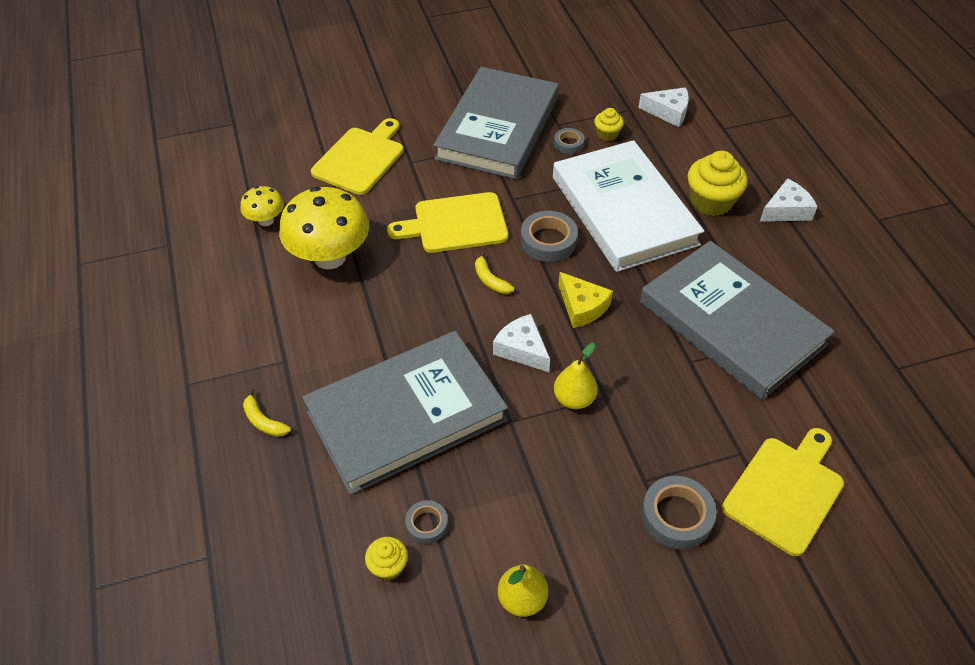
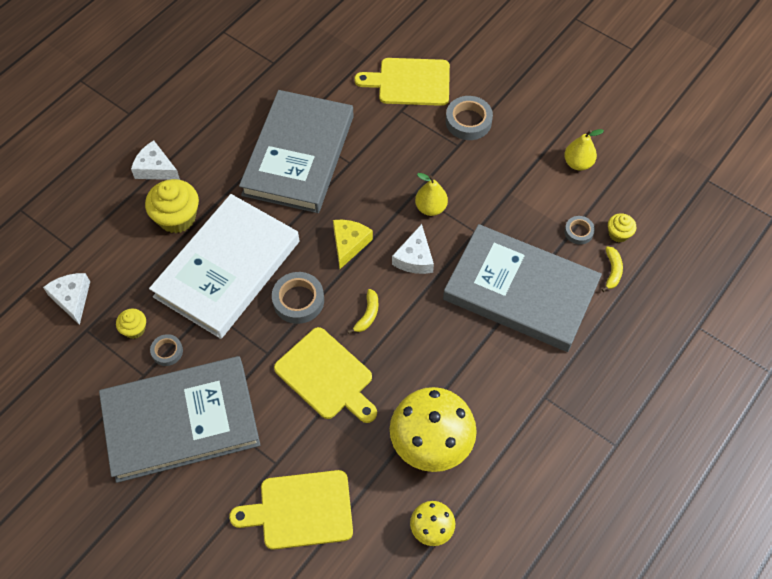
camera: 125 degrees left, 10 degrees up
yellow banana [243,389,291,437] -> yellow banana moved to [602,246,623,292]

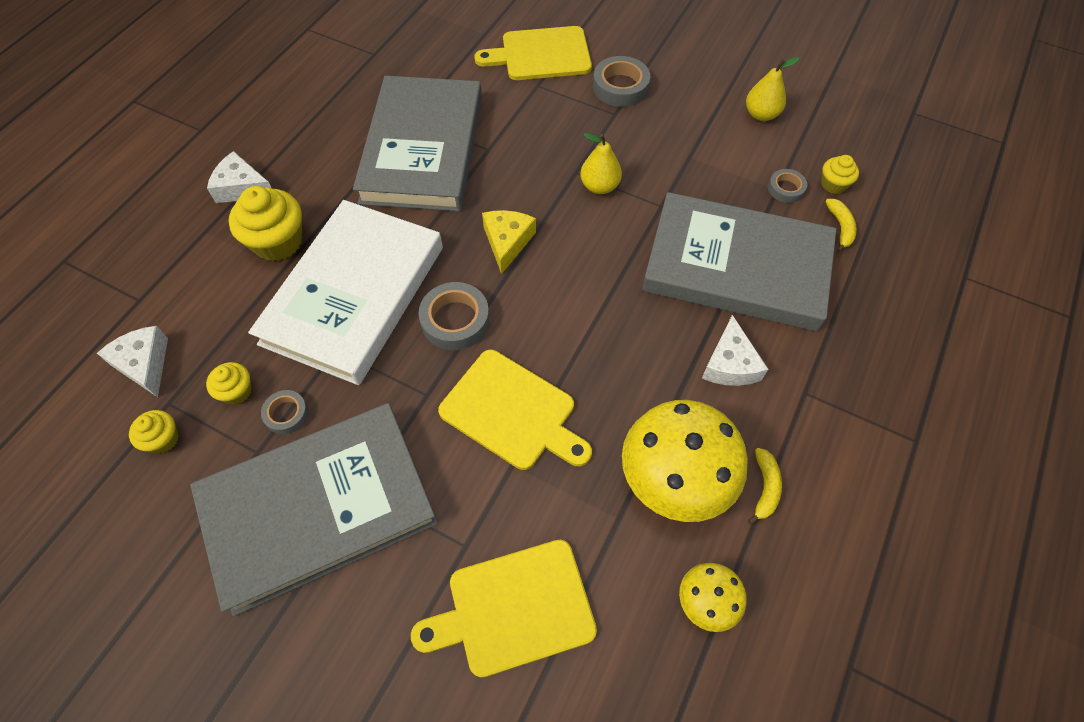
camera: 10 degrees left, 0 degrees up
yellow banana [348,289,378,334] -> yellow banana moved to [748,448,782,525]
white cheese [392,224,434,274] -> white cheese moved to [702,315,768,386]
none -> yellow cupcake [129,410,179,453]

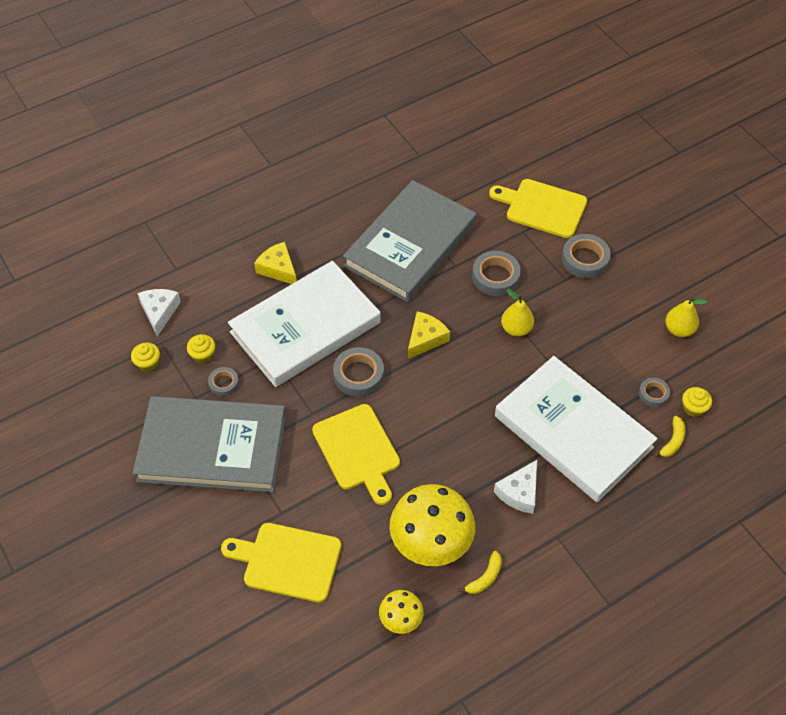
camera: 30 degrees right, 5 degrees down
white cheese [207,151,271,203] -> none
yellow cupcake [229,186,302,261] -> yellow cheese [254,242,297,284]
grey book [642,192,836,331] -> white book [495,356,658,502]
none -> grey tape [472,251,521,296]

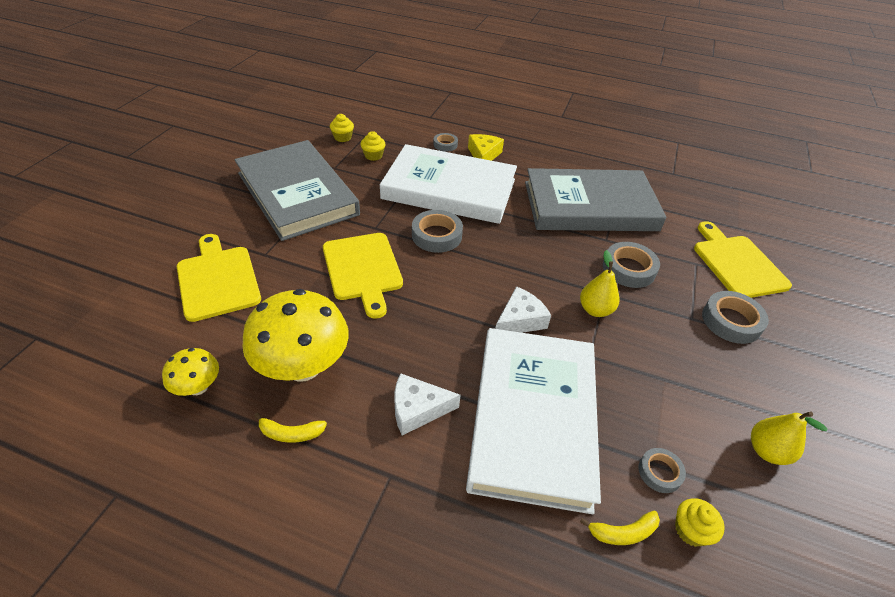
camera: 50 degrees right, 10 degrees down
white cheese [138,289,181,337] -> white cheese moved to [495,286,551,333]
grey tape [208,367,239,396] -> grey tape moved to [433,133,458,152]
yellow cutting board [312,404,400,505] -> yellow cutting board turned 45 degrees counterclockwise [323,233,403,319]
yellow cheese [408,311,450,359] -> none

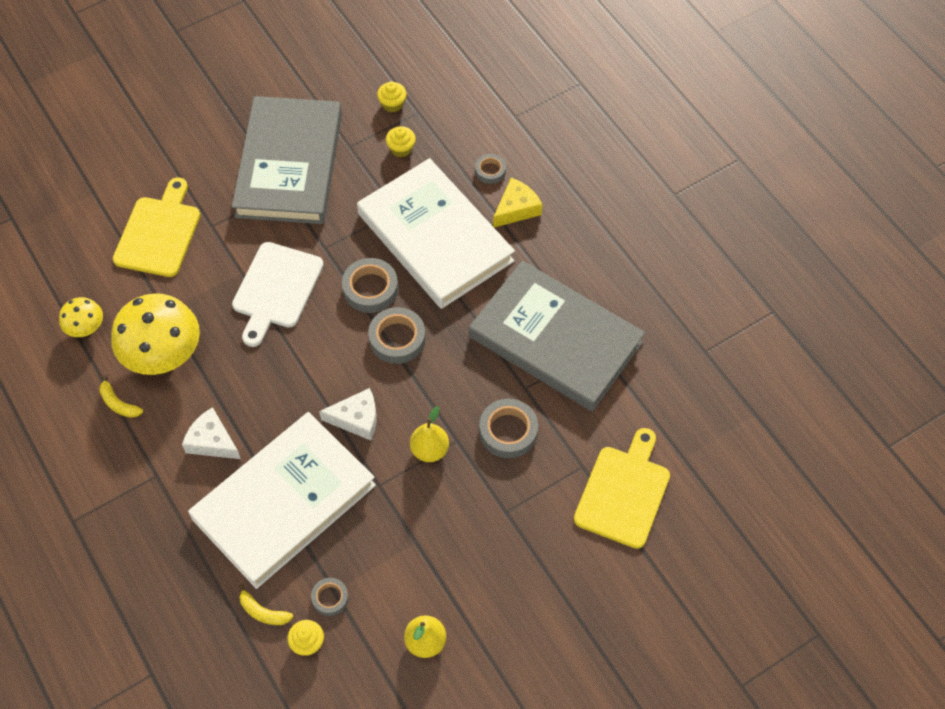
camera: 40 degrees right, 15 degrees up
yellow cutting board [323,233,403,319] -> white cutting board [232,242,324,347]
grey tape [702,291,769,344] -> grey tape moved to [368,307,426,364]

